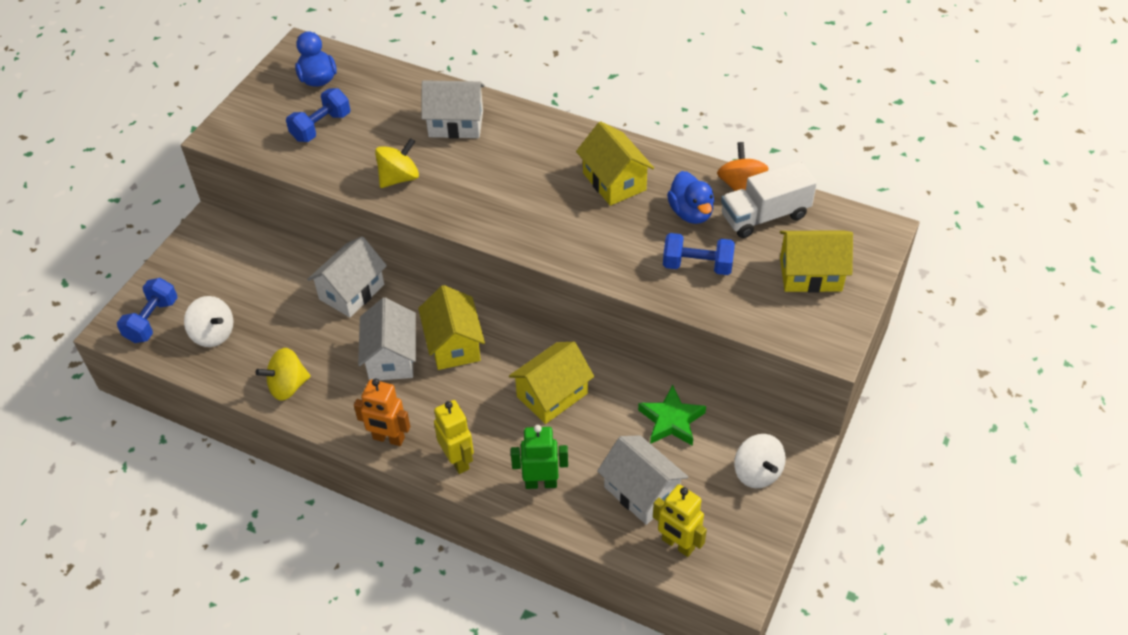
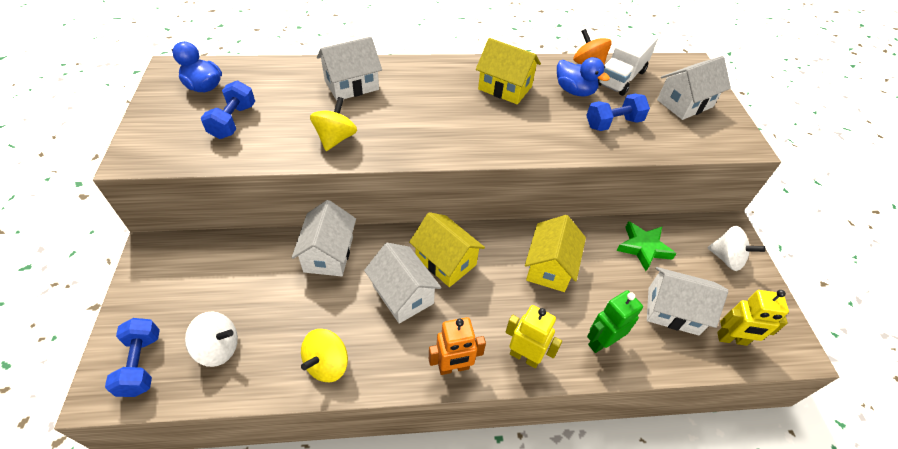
camera: 35 degrees left, 0 degrees up
yellow house [780,230,853,293] -> white house [657,56,731,120]

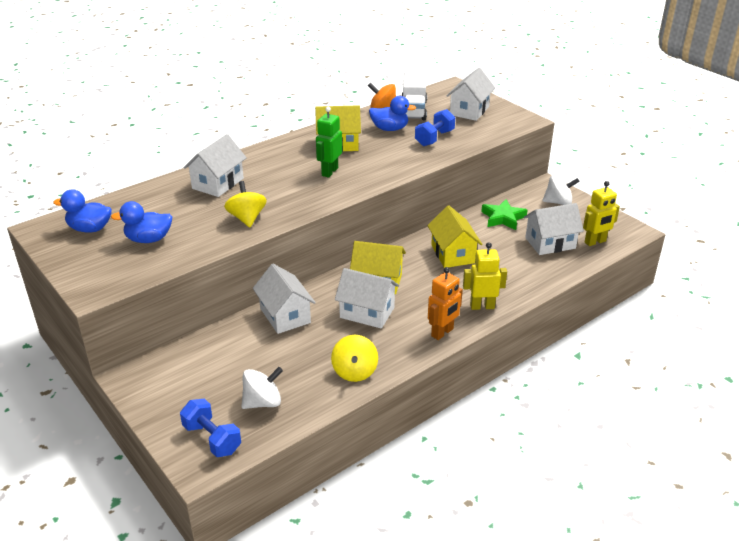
camera: 30 degrees left, 15 degrees down
blue dumbbell [201,81,255,139] -> blue duck [111,201,172,243]
green robot [587,290,643,353] -> green robot moved to [316,107,342,178]

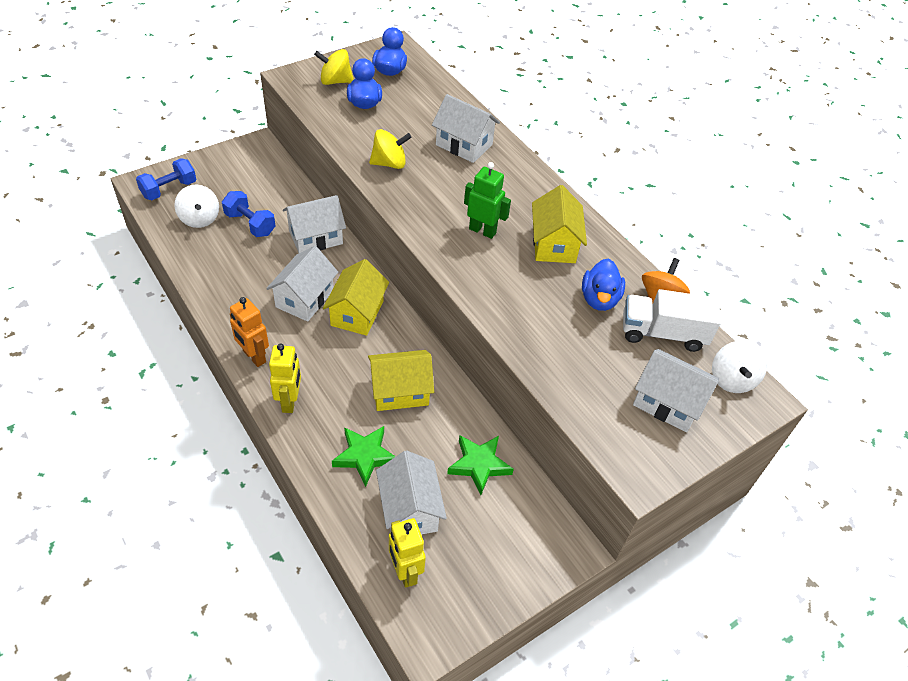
camera: 90 degrees right, 15 degrees up
yellow spinning top [331,335,378,382] -> yellow spinning top moved to [314,49,354,85]
blue dumbbell [415,109,455,146] -> blue dumbbell moved to [222,191,276,237]
white spinning top [543,175,580,205] -> white spinning top moved to [712,341,767,393]
none -> green star [332,426,396,487]

